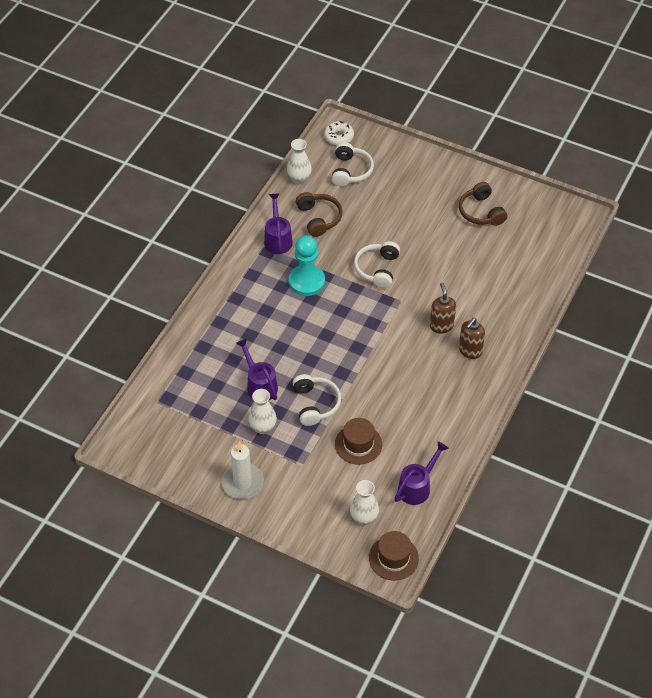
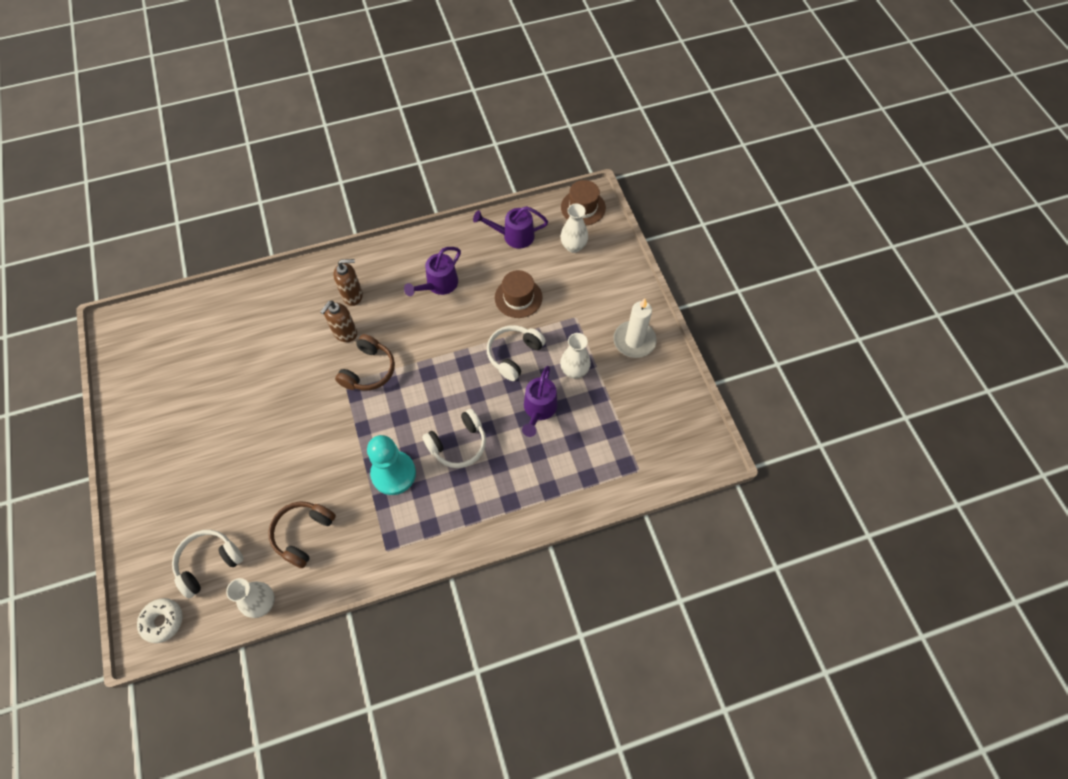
camera: 135 degrees left, 10 degrees up
purple watering can [264,193,293,254] -> purple watering can moved to [404,247,461,296]
white headphones [354,241,400,288] -> white headphones moved to [422,409,486,468]
brown headphones [459,182,507,226] -> brown headphones moved to [335,334,395,391]

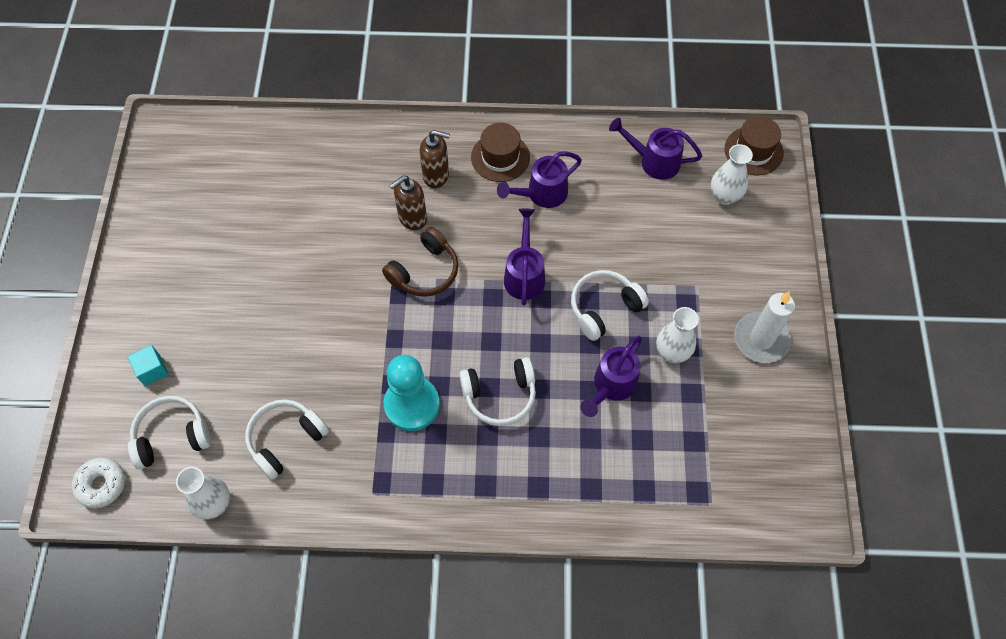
camera: 20 degrees right, 0 degrees up
brown headphones [268,502,336,568] -> white headphones [245,399,329,480]
brown hat [495,270,542,318] -> brown hat moved to [471,123,530,182]
none -> turquoise cube [128,345,169,386]
none -> purple watering can [504,208,545,305]

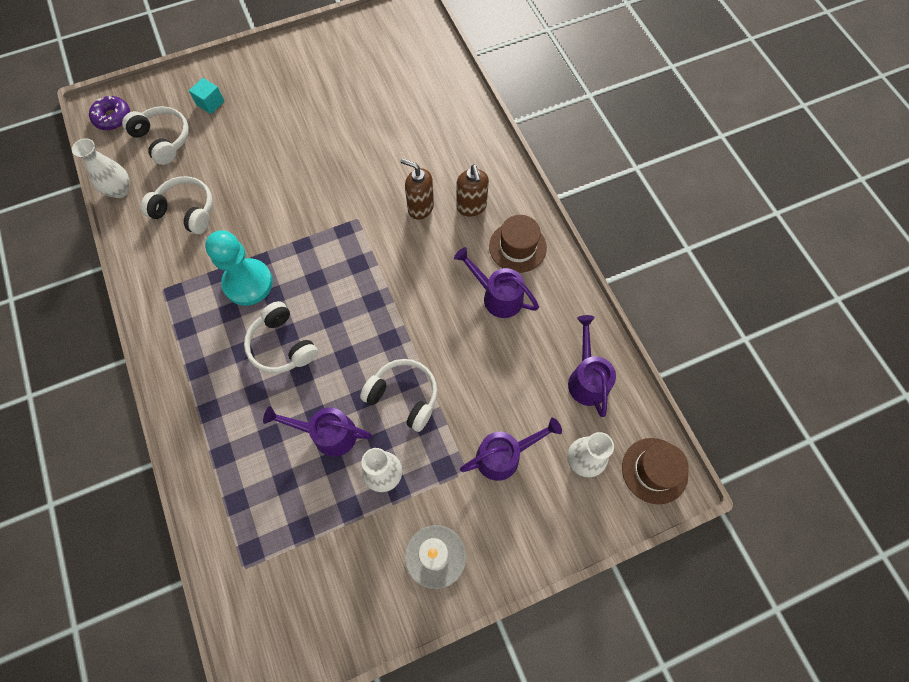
camera: 65 degrees right, 5 degrees up
white donut [72,457,125,508] -> purple donut [89,96,130,130]
brown headphones [382,226,458,297] -> none
purple watering can [504,208,545,305] -> purple watering can moved to [460,418,562,481]

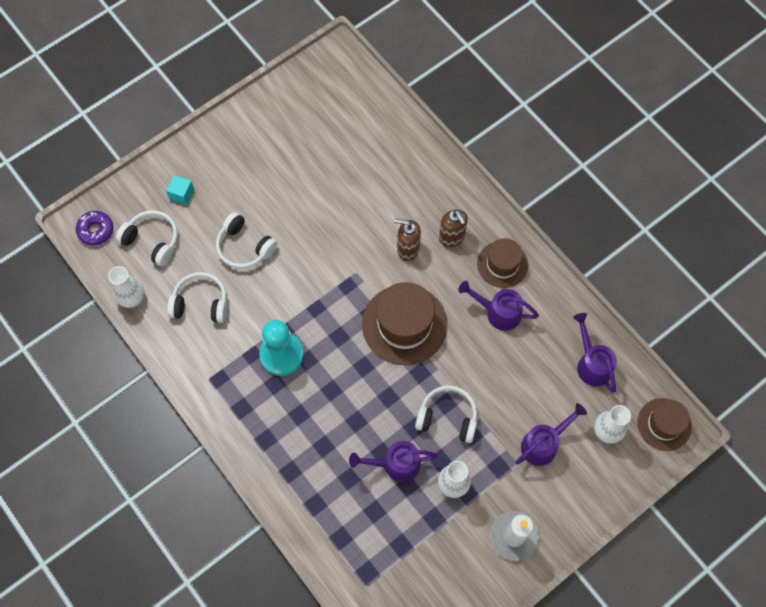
camera: 15 degrees left, 0 degrees up
white headphones [244,301,318,373] -> white headphones moved to [216,212,277,269]
none -> brown hat [362,282,447,365]

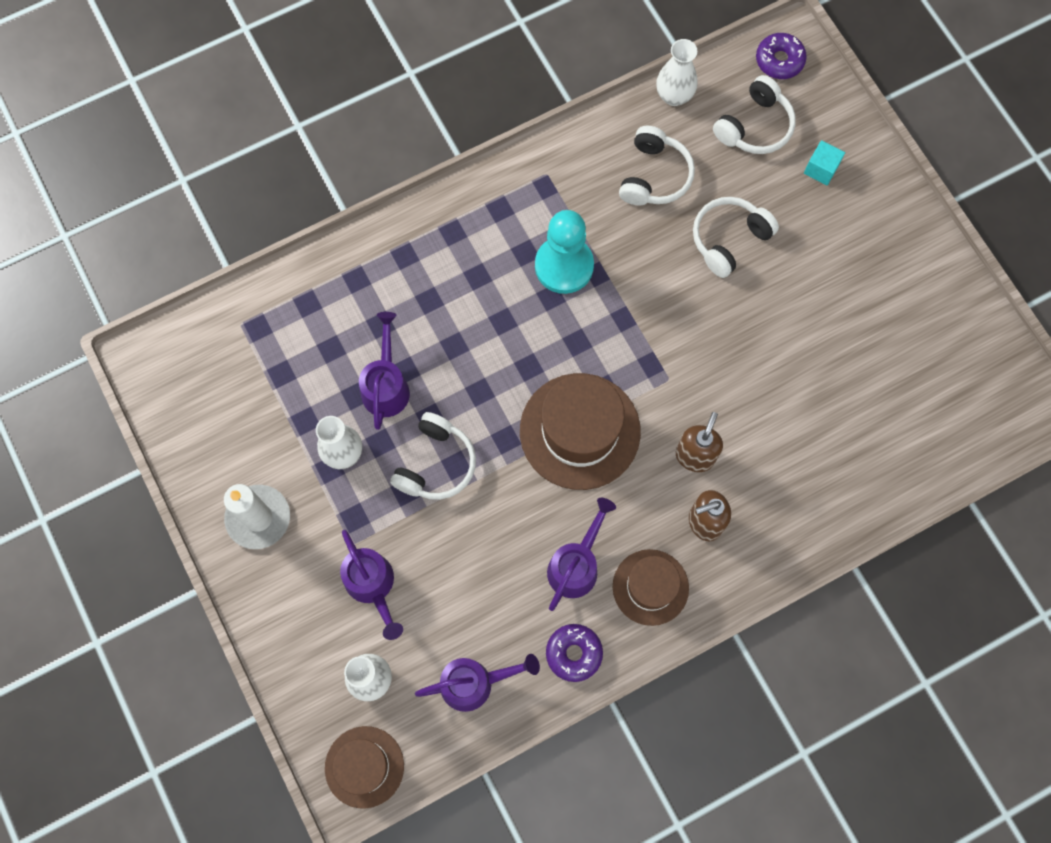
camera: 100 degrees right, 5 degrees up
none -> purple donut [546,624,603,682]

